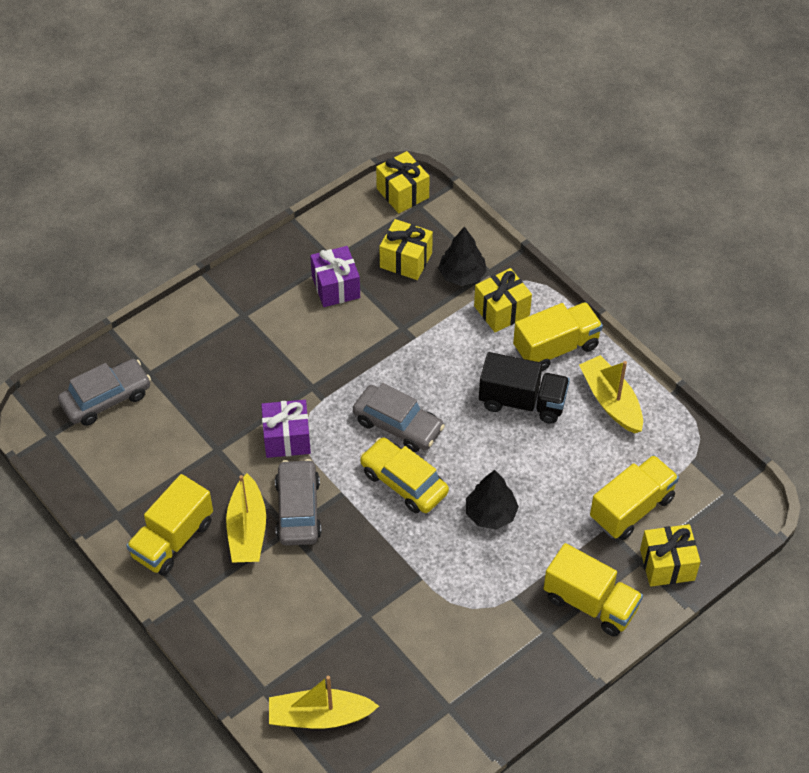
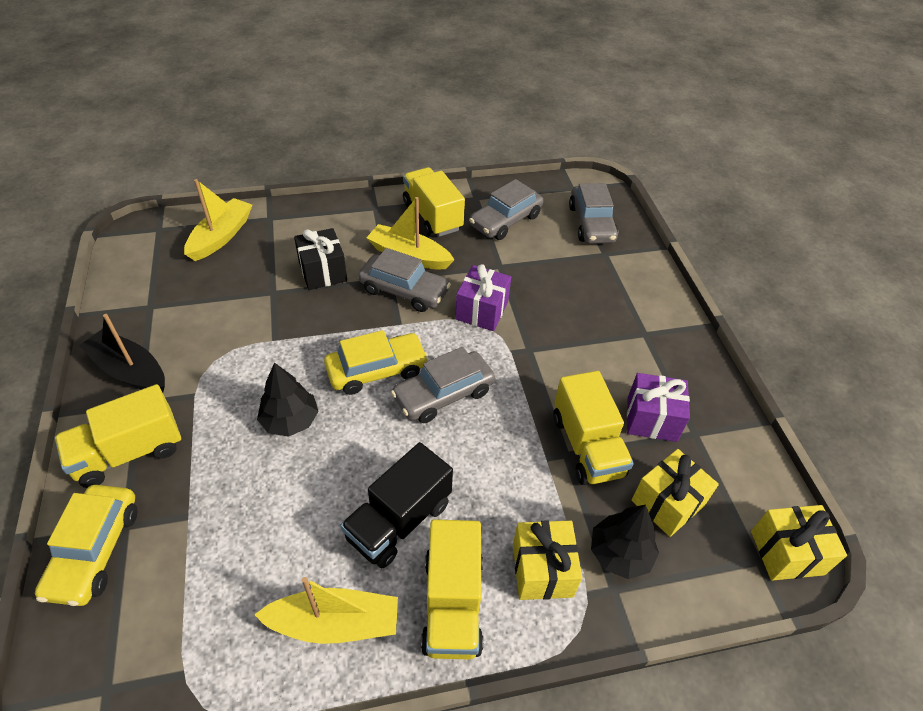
camera: 115 degrees right, 5 degrees down
yellow truck [590,455,679,540] -> yellow truck moved to [553,371,634,485]
yellow gift [640,524,701,587] -> yellow car [35,485,138,606]
none -> black boat [79,314,165,392]
none -> black gift [294,228,347,290]
none -> grey car [469,179,543,240]

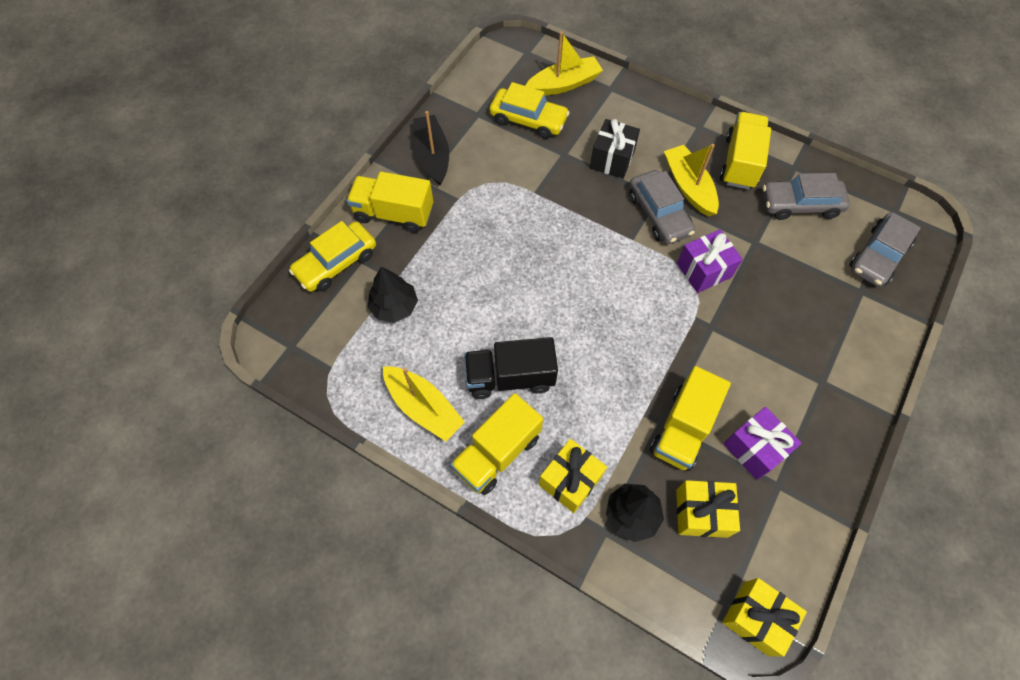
camera: 45 degrees right, 15 degrees up
black tree [257,362,319,437] -> black tree moved to [368,267,418,323]
yellow car [324,330,429,395] -> yellow car moved to [489,82,570,139]
grey car [391,347,495,423] -> none

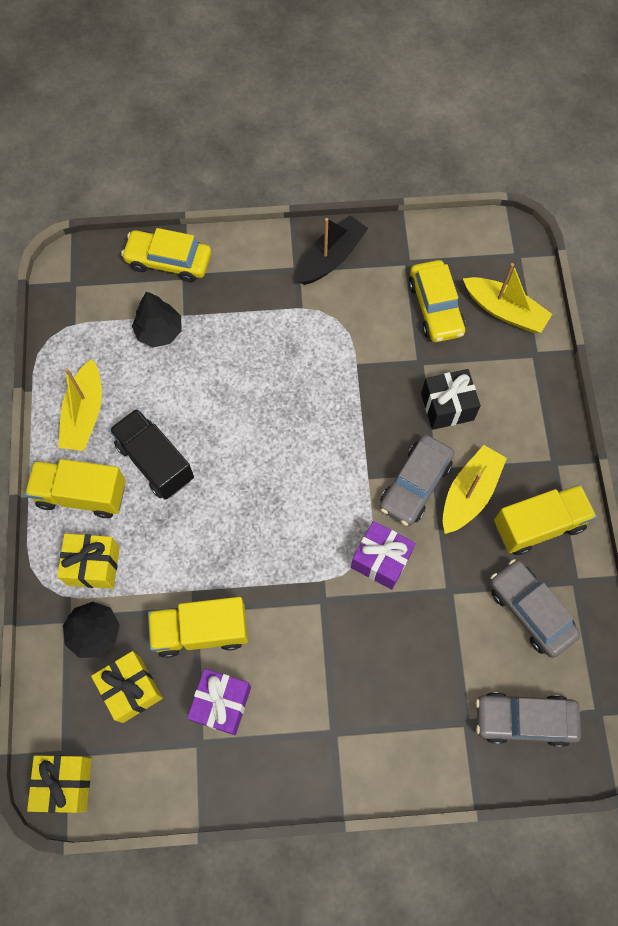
camera: 55 degrees right, 5 degrees up
yellow truck [347,171,433,233] -> none

